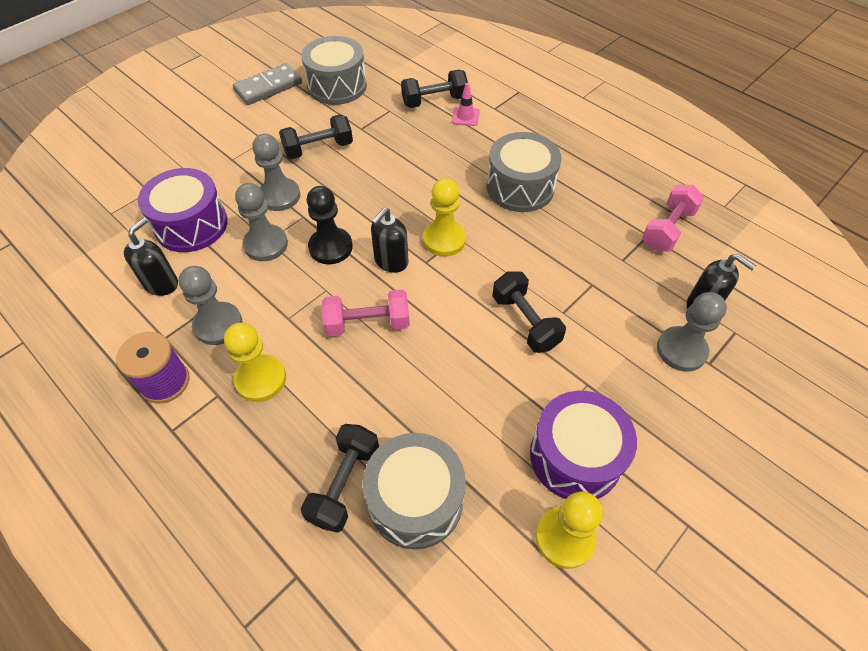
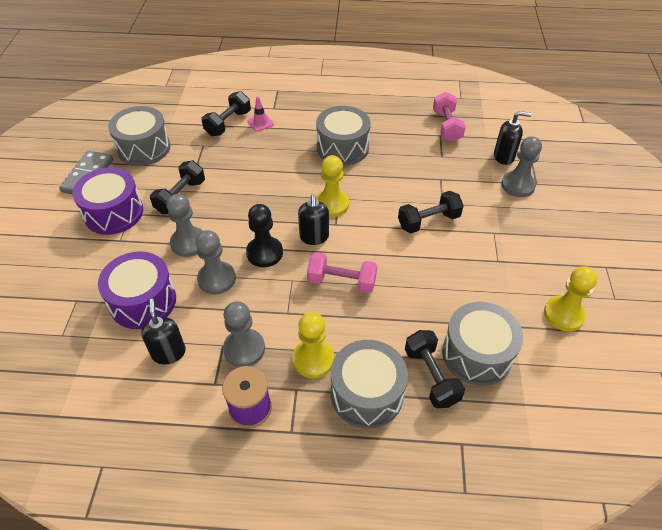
camera: 40 degrees left, 5 degrees down
pink dumbbell [321,289,410,336] -> pink dumbbell turned 60 degrees clockwise [307,252,377,293]
black dumbbell [492,271,566,353] -> black dumbbell turned 45 degrees counterclockwise [398,191,464,233]
purple drum [530,391,637,499] -> purple drum moved to [72,167,143,235]
none -> grey drum [331,340,408,429]

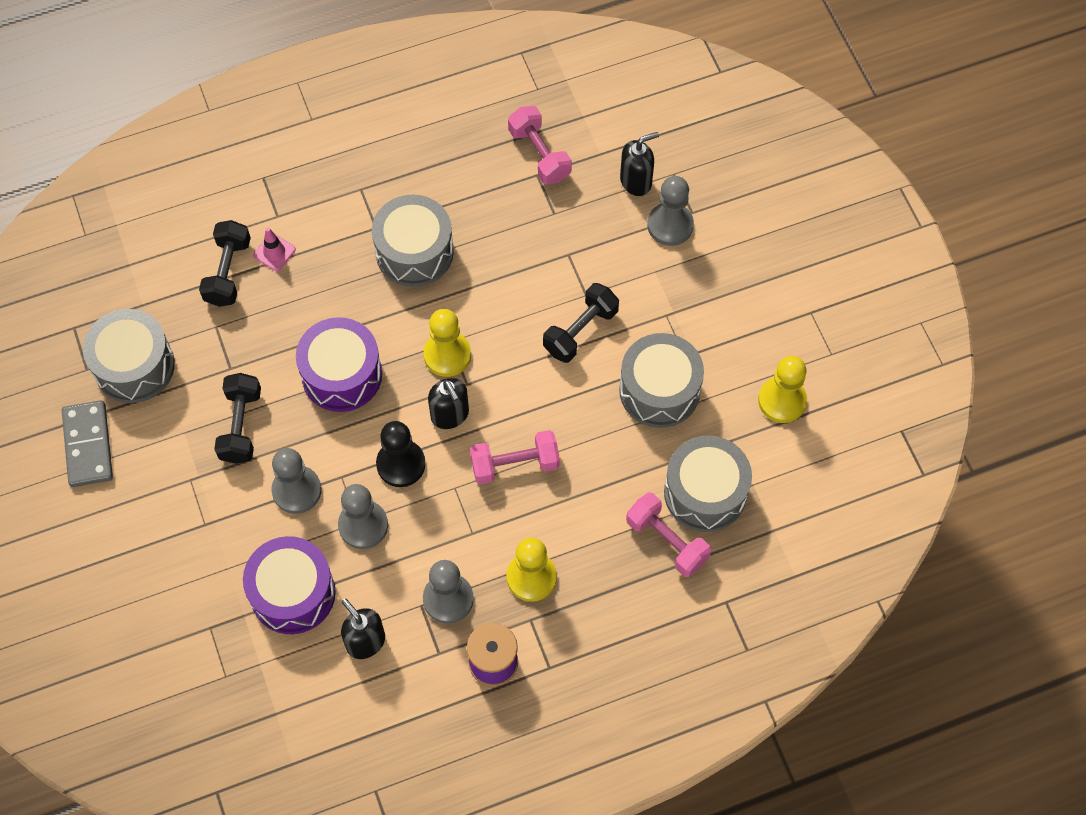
camera: 25 degrees left, 15 degrees up
purple drum [72,167,143,235] -> purple drum moved to [296,317,382,412]
grey drum [331,340,408,429] -> grey drum moved to [619,333,704,428]
black dumbbell [405,330,465,409] -> pink dumbbell [626,493,711,577]

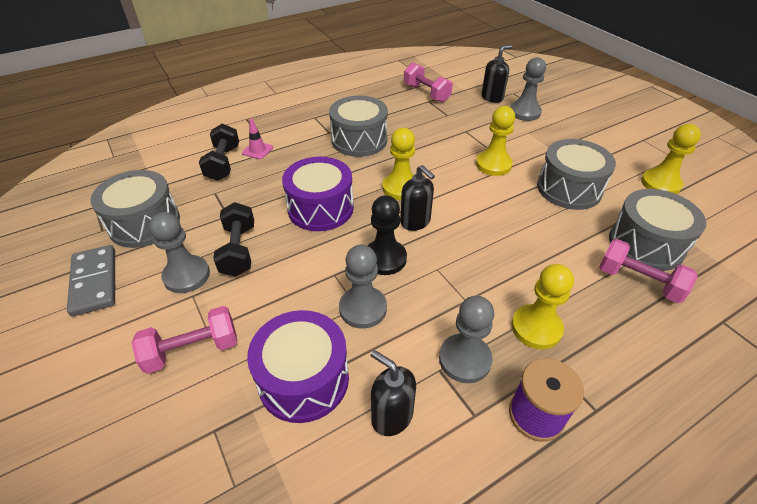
camera: 10 degrees left, 20 degrees down
grey pawn [271,448,322,514] -> grey pawn moved to [149,212,210,293]
pink dumbbell [470,430,560,484] -> pink dumbbell moved to [131,306,237,374]
black dumbbell [543,283,619,363] -> yellow pawn [476,106,515,176]

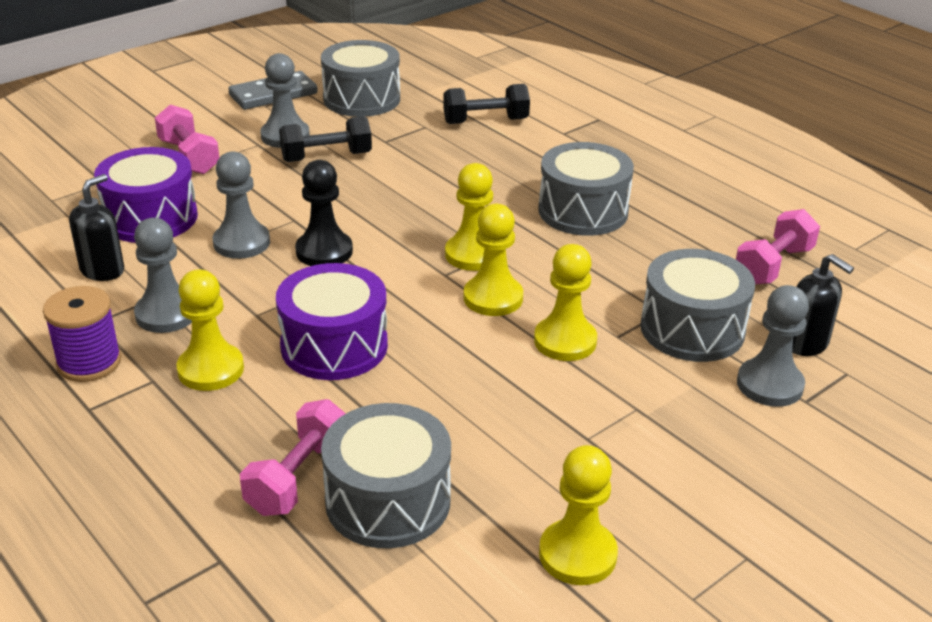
camera: 80 degrees right, 10 degrees down
pink traffic cone [242,119,273,159] -> none
purple drum [282,157,354,231] -> purple drum moved to [276,263,388,380]
black soap dispenser [400,165,435,231] -> none
grey drum [537,139,616,210] -> grey drum moved to [640,249,755,362]
none -> yellow pawn [464,204,523,316]

